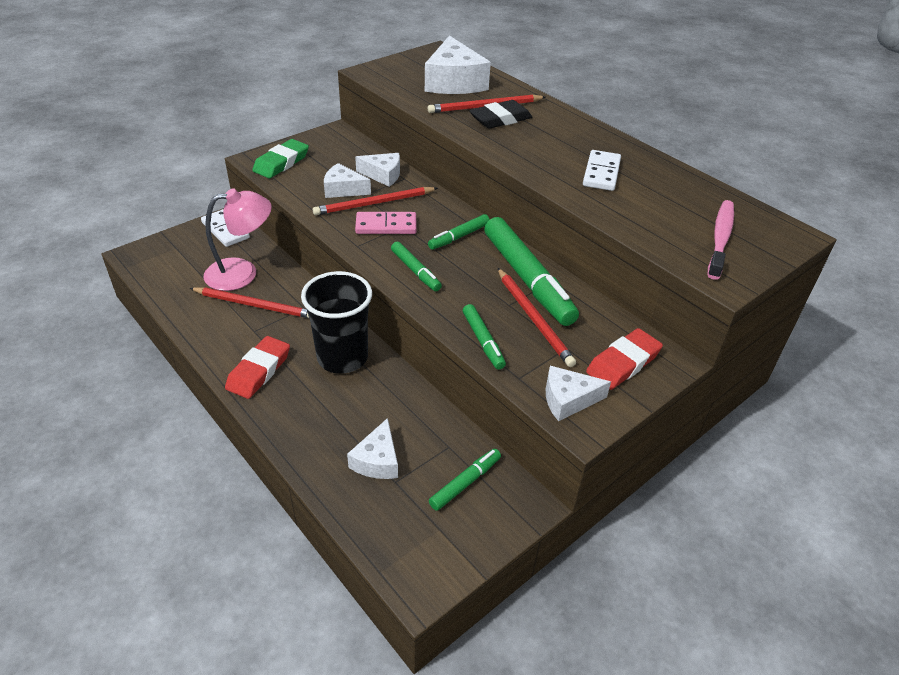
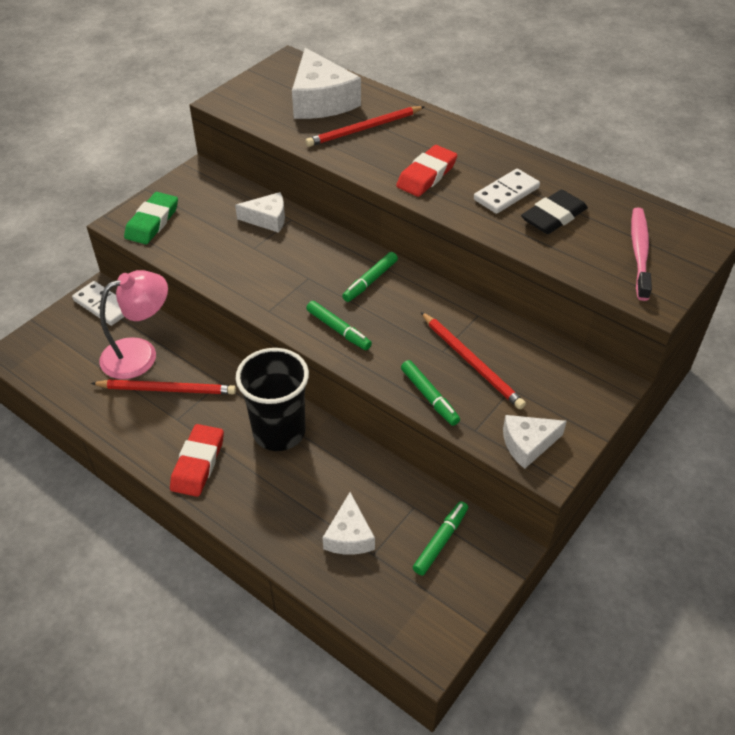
camera: 10 degrees left, 5 degrees up
red pencil [313,187,438,215] -> none
white cheese [324,163,371,198] -> none
pink domino [355,212,417,234] -> none
black eraser [469,100,532,129] -> black eraser moved to [521,189,588,234]
green marker [484,217,579,326] -> none
white domino [583,150,621,191] -> white domino turned 45 degrees clockwise [474,169,540,214]
red eraser [586,328,663,390] -> red eraser moved to [396,145,458,197]

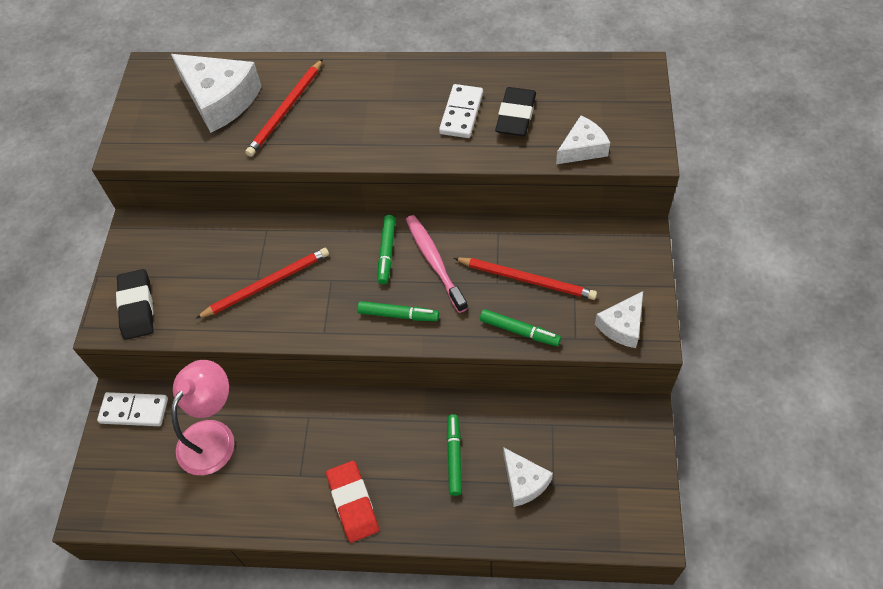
camera: 30 degrees left, 10 degrees up
red pencil [91,380,236,394] -> red pencil moved to [195,248,329,319]
green eraser [124,192,178,244] -> black eraser [116,269,153,340]
white cheese [235,192,285,233] -> white cheese moved to [556,116,610,164]
black cup [236,348,309,451] -> none
red eraser [396,145,458,197] -> none
green marker [413,501,468,575] -> green marker moved to [447,414,462,496]
pink toothbrush [631,208,652,301] -> pink toothbrush moved to [406,215,468,313]

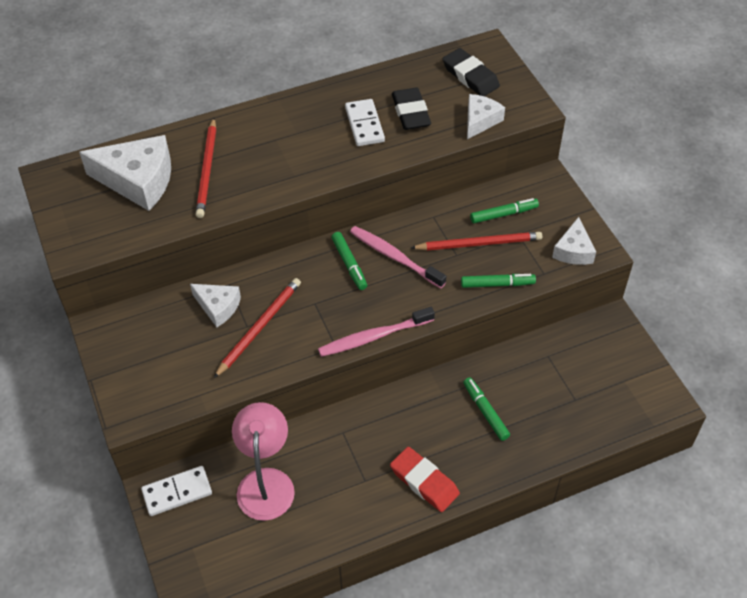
camera: 30 degrees left, 5 degrees down
black eraser [116,269,153,340] -> black eraser moved to [443,48,500,96]
green marker [357,301,439,321] -> green marker moved to [470,198,539,223]
white cheese [503,447,553,507] -> white cheese moved to [190,284,241,327]
none -> pink toothbrush [318,307,435,357]

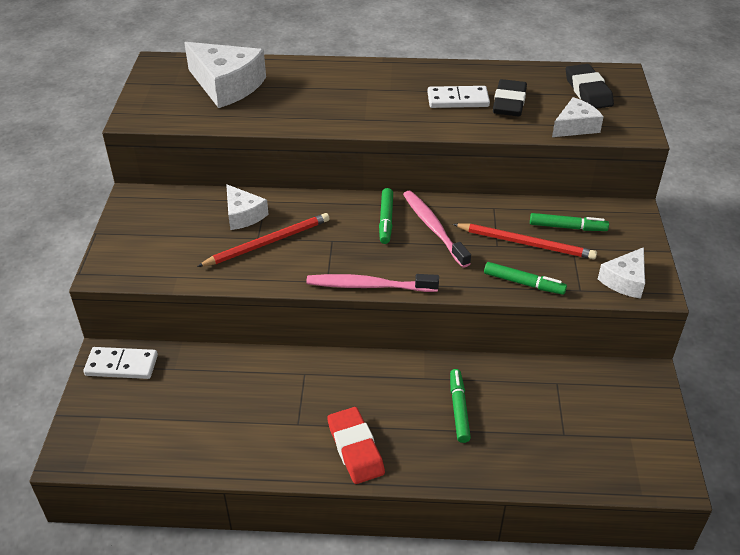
camera: 25 degrees right, 10 degrees down
red pencil [196,118,216,218] -> none
pink lamp [232,402,295,521] -> none
white domino [345,99,385,146] -> white domino turned 75 degrees clockwise [427,86,490,108]

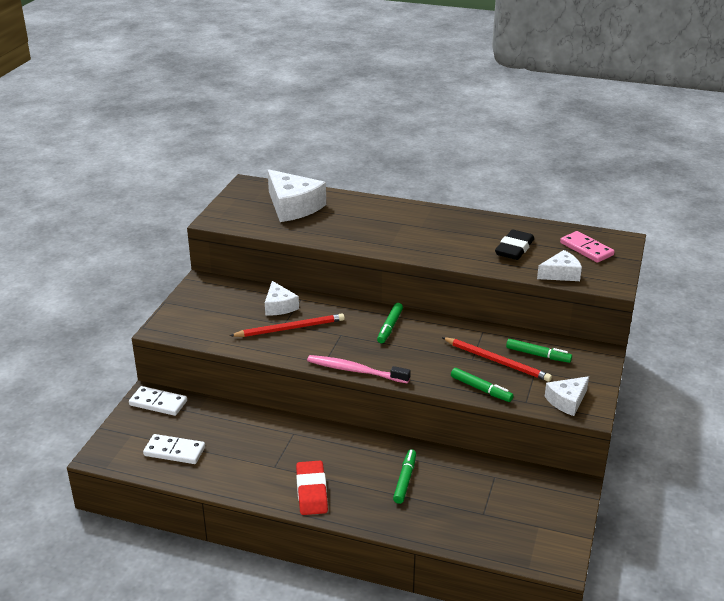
camera: 15 degrees right, 10 degrees down
pink toothbrush [403,191,471,268] -> none
white domino [427,86,490,108] -> white domino moved to [143,434,205,464]
black eraser [566,64,614,109] -> pink domino [560,231,615,263]

